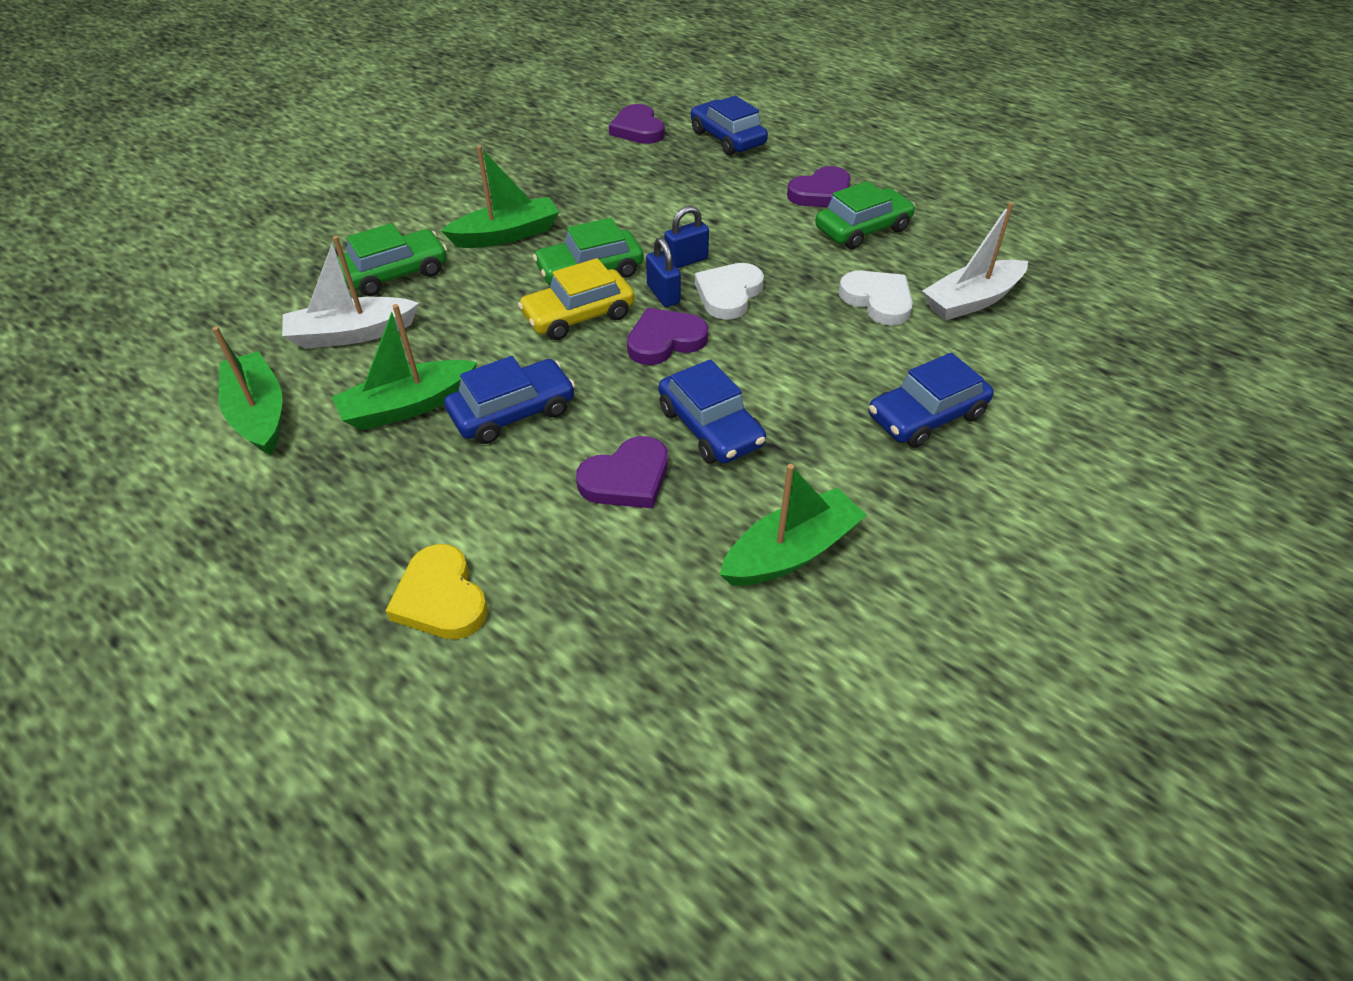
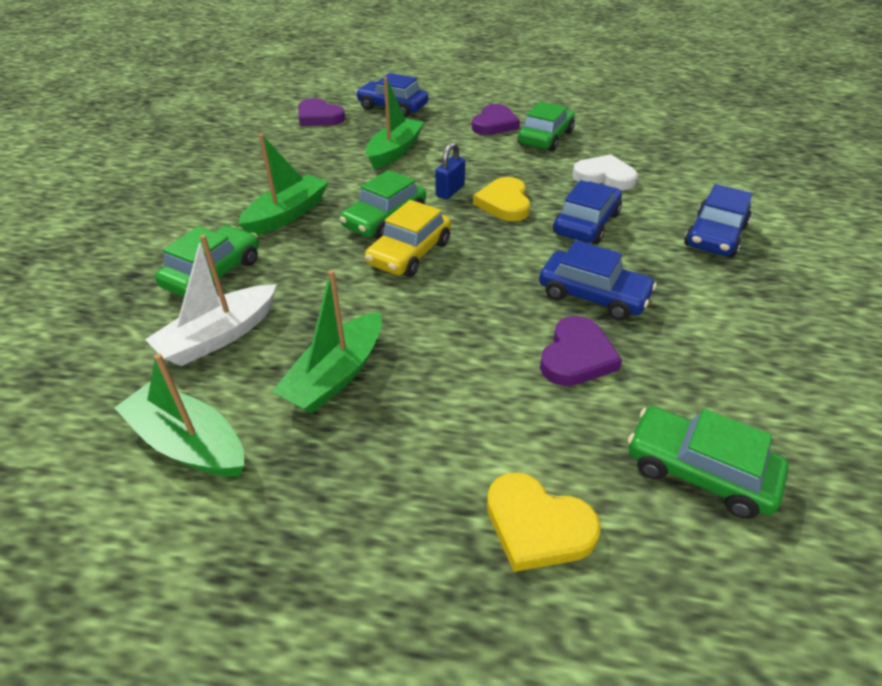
camera: 30 degrees left, 5 degrees down
blue car [444,356,575,444] -> blue car moved to [553,180,622,245]
purple heart [627,308,708,365] -> none
blue padlock [646,238,681,307] -> none
white heart [695,263,764,320] -> yellow heart [473,177,531,221]
green boat [720,464,867,586] -> green boat moved to [366,77,424,169]
white boat [922,202,1028,321] -> none
none -> green car [628,406,789,519]

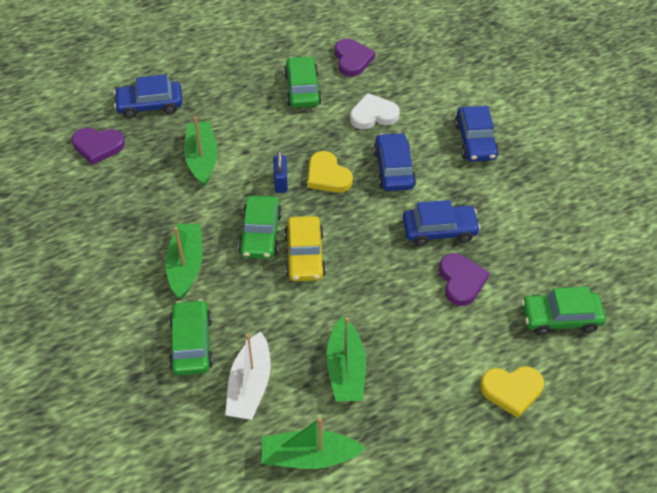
camera: 35 degrees left, 10 degrees up
purple heart [472,104,520,135] -> purple heart moved to [335,39,375,77]

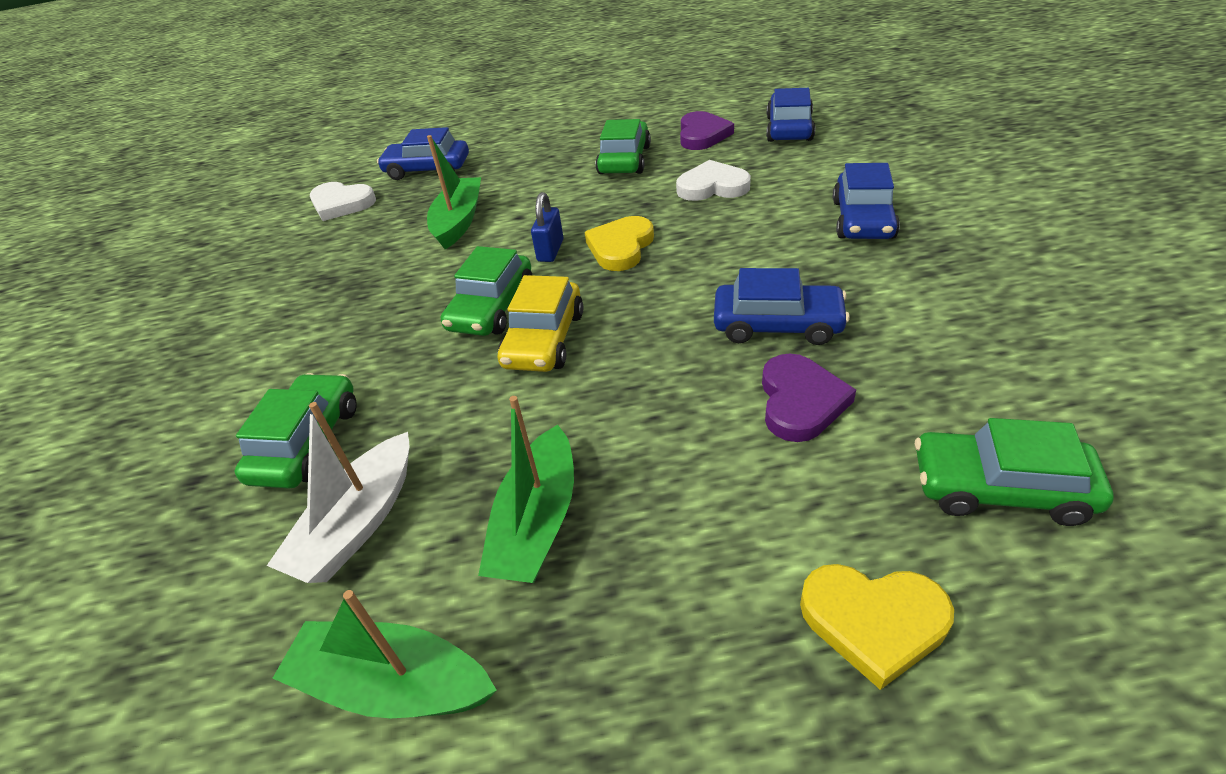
camera: 20 degrees right, 10 degrees down
purple heart [72,128,125,165] -> white heart [310,182,376,221]
green boat [165,224,203,299] -> none
yellow heart [307,151,353,193] -> yellow heart turned 45 degrees clockwise [585,216,654,271]
blue car [373,132,416,191] -> blue car moved to [766,88,815,142]

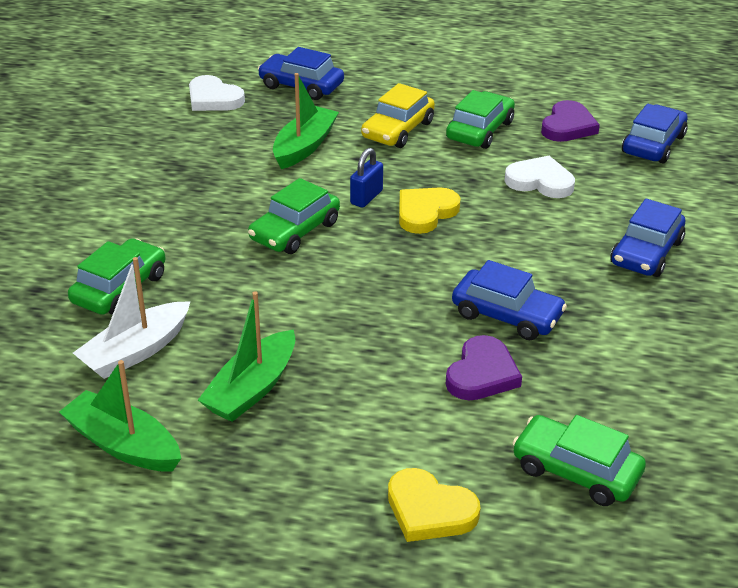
camera: 15 degrees right, 5 degrees down
yellow car [498,275,584,372] -> yellow car moved to [361,83,435,148]

